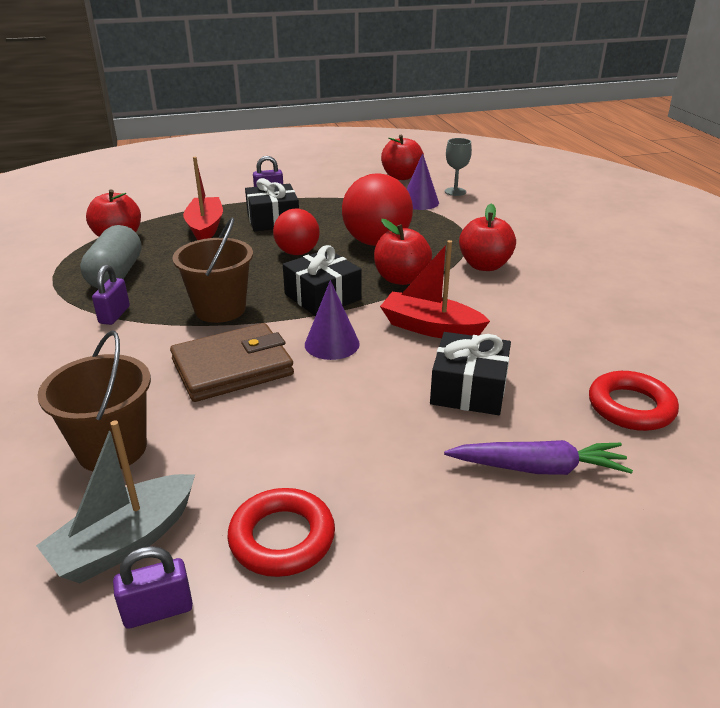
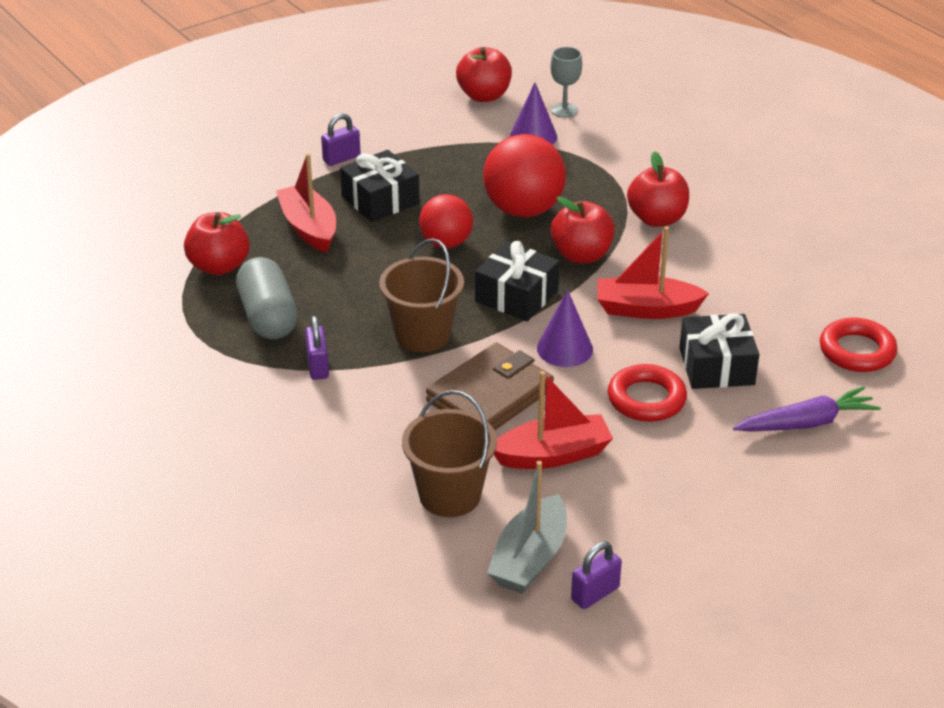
camera: 20 degrees left, 5 degrees up
red ring [227,488,335,577] -> red ring moved to [608,364,687,422]
none -> red boat [494,371,613,469]

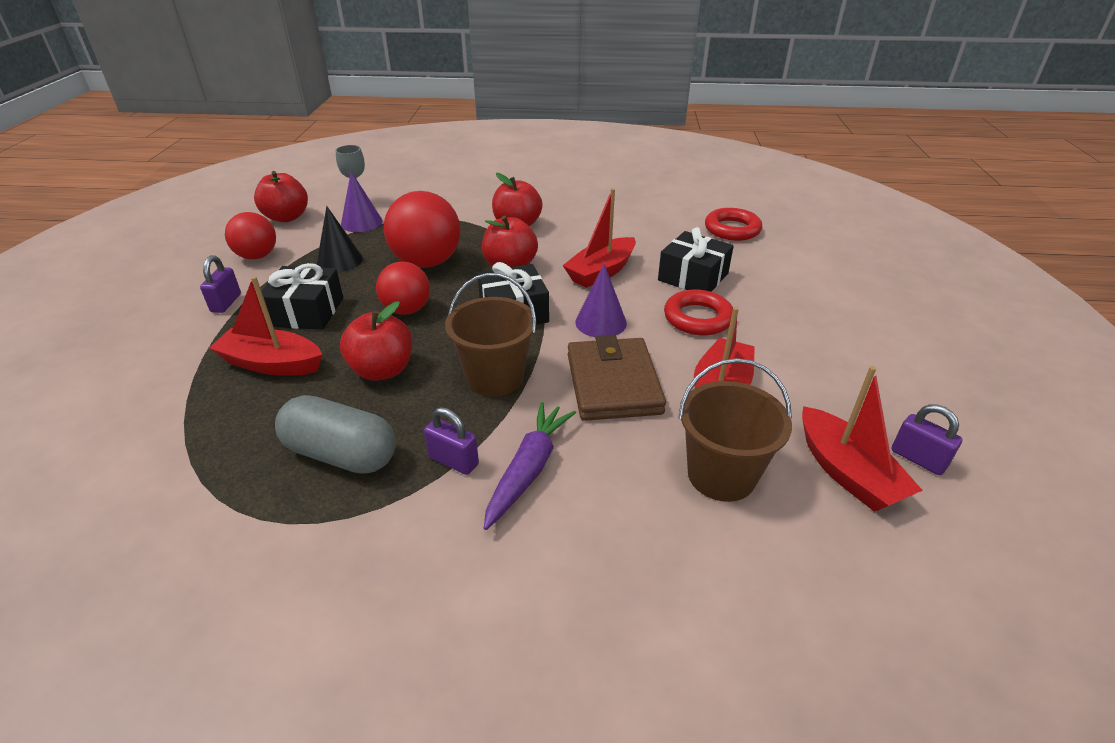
camera: 50 degrees left, 0 degrees up
red apple [184,212,250,275] -> red apple moved to [340,301,412,381]
grey boat [487,461,567,594] -> red boat [802,366,923,512]
purple padlock [571,542,622,609] -> purple padlock turned 45 degrees counterclockwise [892,404,962,475]
purple carrot [733,386,881,431] -> purple carrot moved to [484,402,576,530]
none -> red ball [225,212,276,259]
none -> black cone [317,206,363,272]

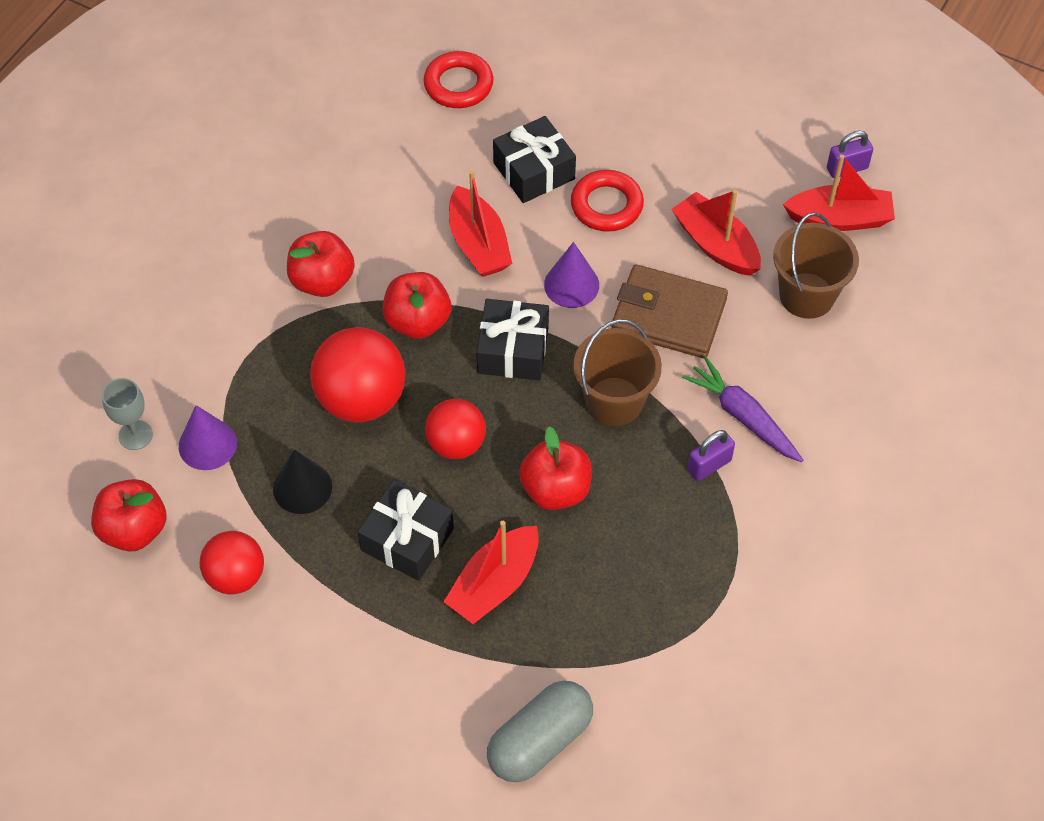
camera: 65 degrees left, 20 degrees up
purple padlock [200,255,241,313] -> none
grey capsule [275,395,396,474] -> grey capsule moved to [487,681,593,782]

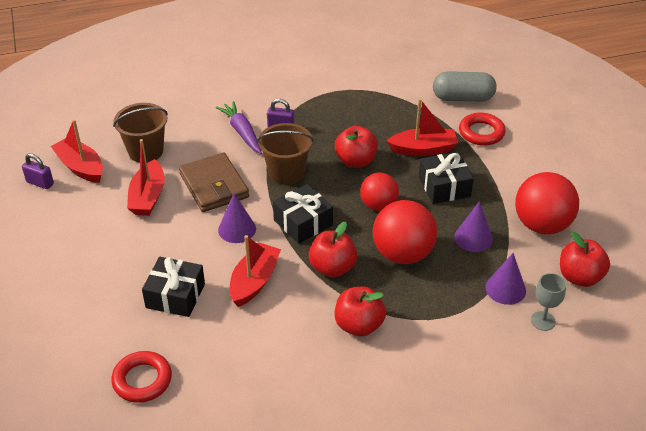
camera: 135 degrees left, 15 degrees down
red ball [200,531,264,594] -> red ball [515,172,579,234], size x1.57
black cone [273,449,332,514] -> purple cone [454,201,493,252]
red ring [571,170,644,232] -> red ring moved to [459,113,506,146]
purple carrot [682,357,803,462] -> purple carrot turned 150 degrees clockwise [216,101,262,154]

